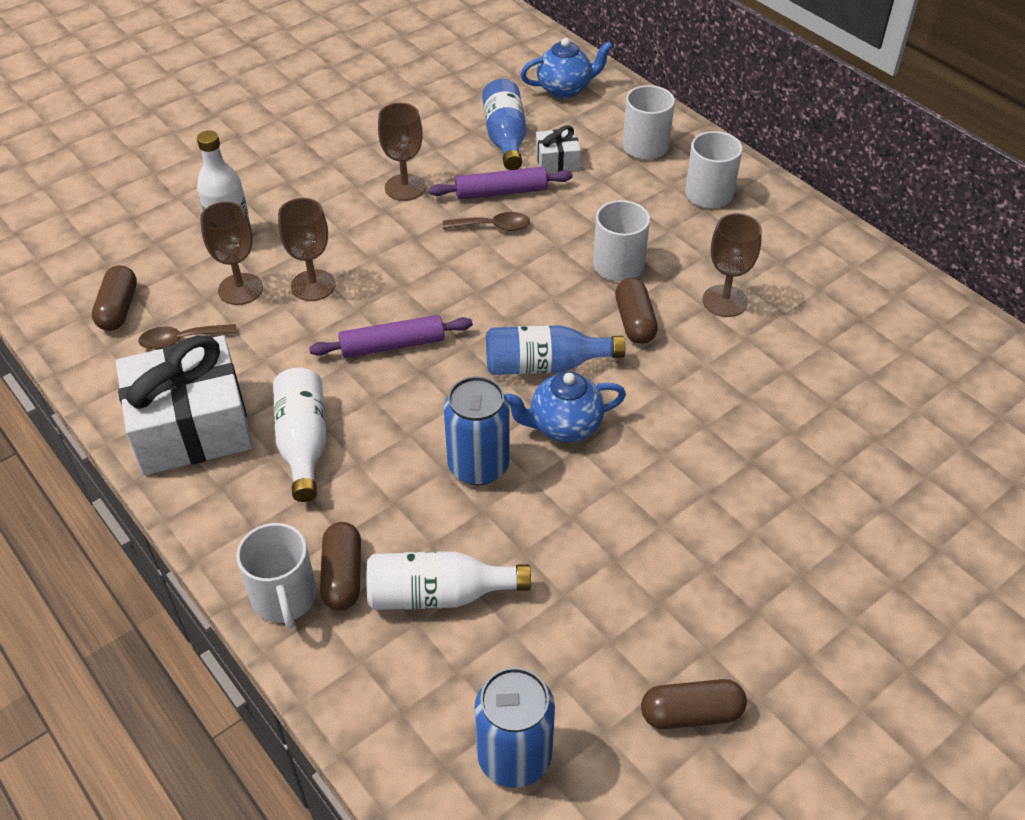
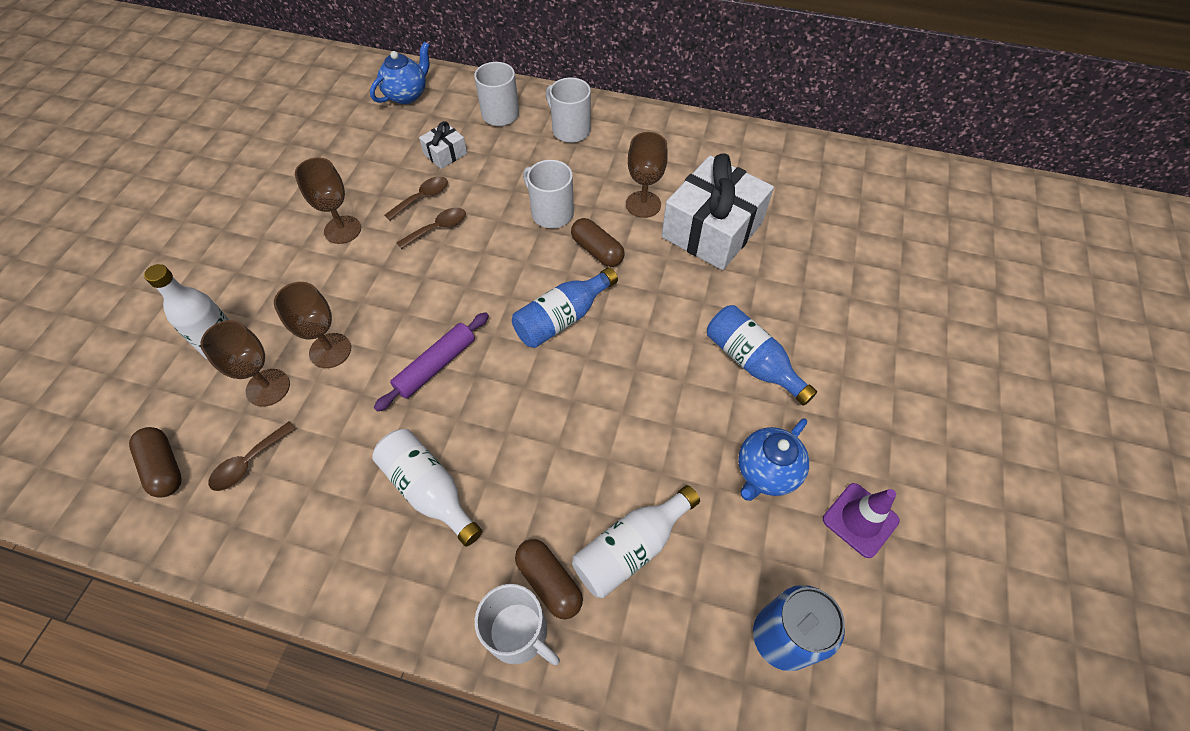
camera: 35 degrees left, 10 degrees up
white gift [116,335,253,475] -> white gift moved to [662,153,774,270]
purple rolling pin [429,167,572,200] -> brown spoon [385,176,448,220]
blue can [444,376,510,485] -> none
blue bottle [482,79,526,170] -> blue bottle moved to [707,305,817,406]
blue teapot [505,372,626,442] -> blue teapot moved to [738,418,809,501]
brown capsule [641,679,747,729] -> purple traffic cone [823,483,900,558]

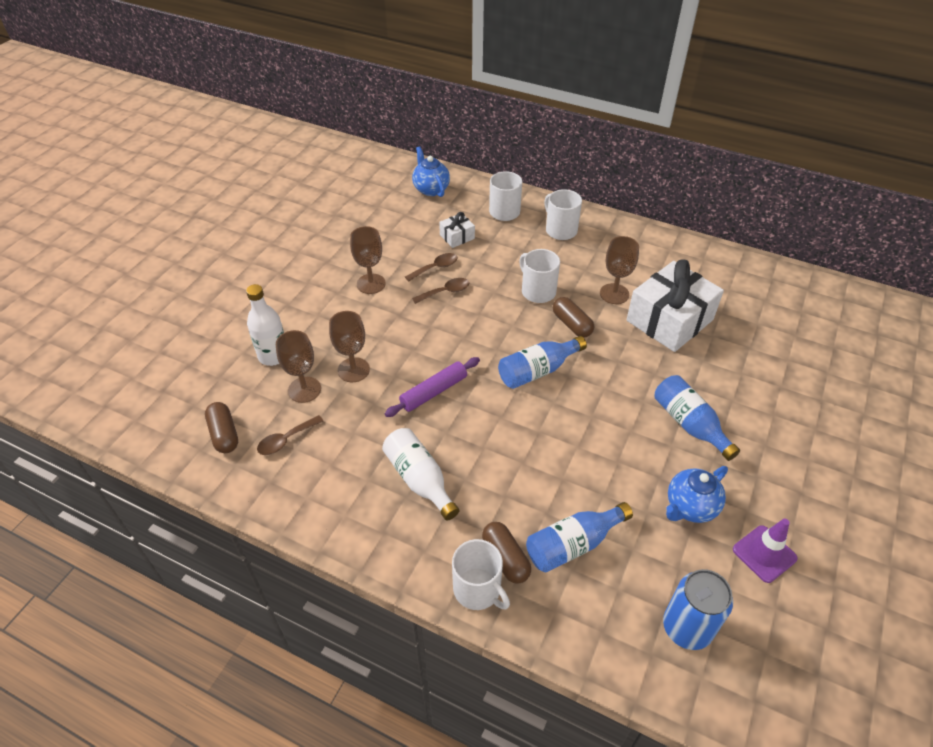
camera: 10 degrees right, 10 degrees down
blue teapot [370,42,430,104] -> blue teapot turned 75 degrees counterclockwise [412,146,450,197]
white bottle [572,485,700,598] -> blue bottle [526,502,633,573]

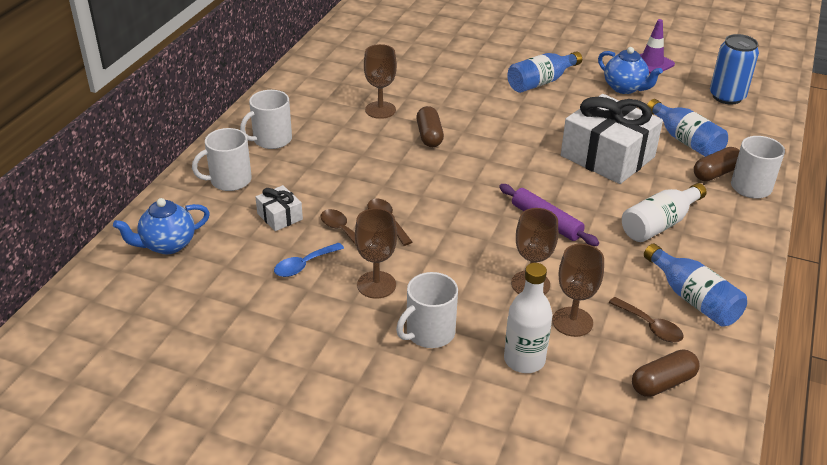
camera: 95 degrees left, 10 degrees down
blue bottle [498,336,587,389] -> blue bottle moved to [644,243,747,327]
white mug [519,249,560,303] -> white mug moved to [396,272,458,348]
brown capsule [553,297,594,338] -> brown capsule turned 60 degrees counterclockwise [416,106,444,147]
white gift [627,259,724,352] -> white gift moved to [561,94,663,184]
none -> blue spoon [274,243,344,277]

